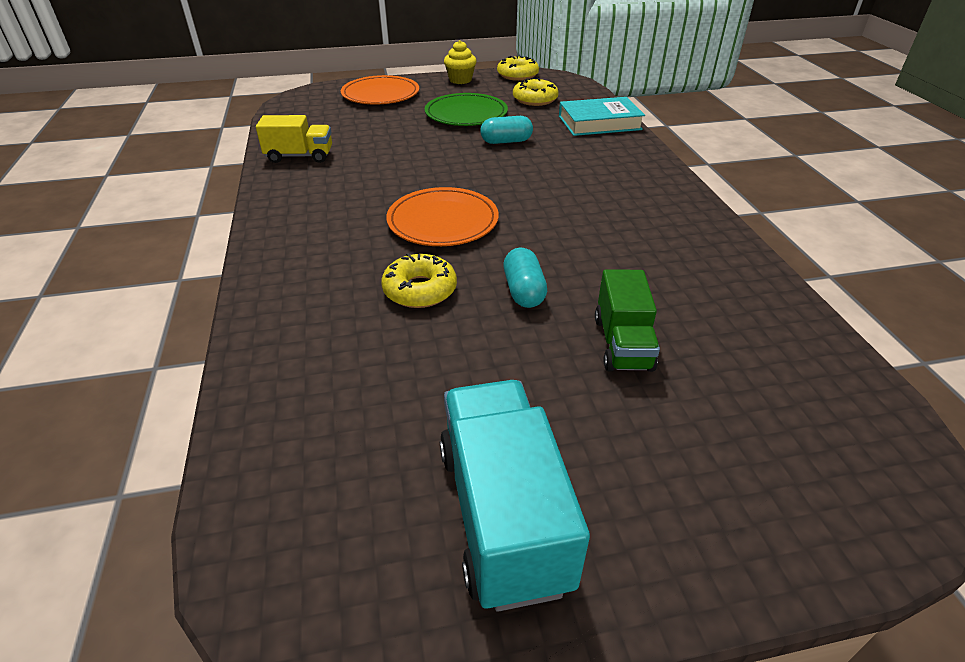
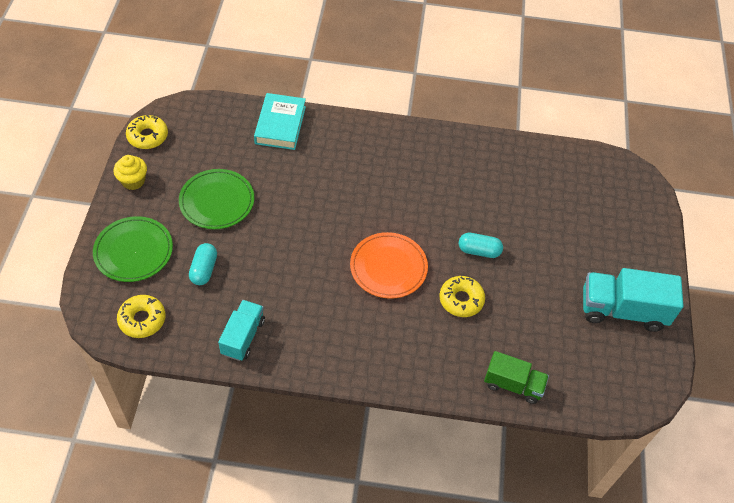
camera: 75 degrees left, 15 degrees up
yellow truck [256,115,332,163] -> turquoise truck [218,300,265,361]
orange plate [341,75,419,105] -> green plate [93,216,173,282]
turquoise capsule [480,116,533,144] -> turquoise capsule moved to [189,243,217,285]
yellow donut [513,78,559,106] -> yellow donut moved to [117,295,166,338]
green truck [595,269,660,372] -> green truck moved to [484,351,549,404]

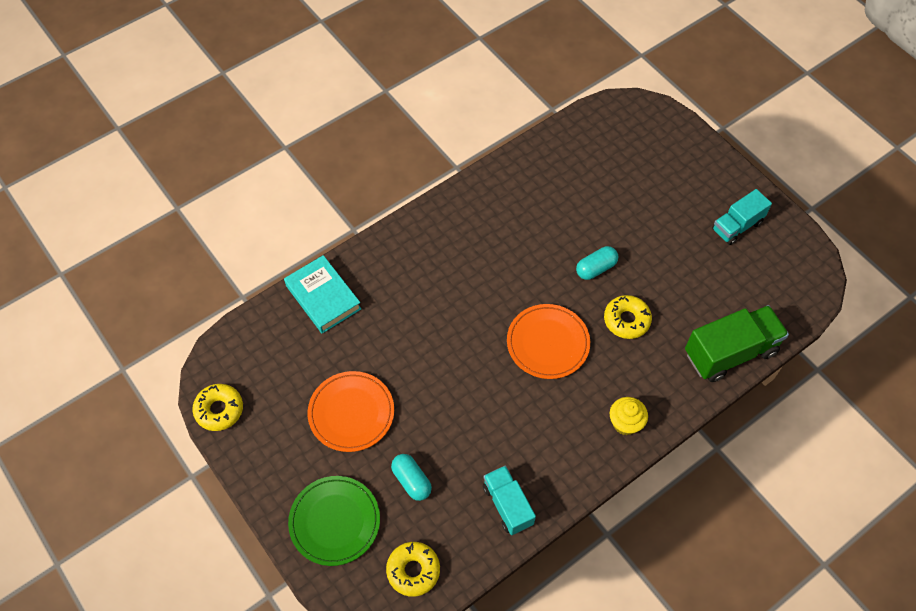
camera: 40 degrees left, 5 degrees up
yellow cupcake [113,155,147,190] -> yellow cupcake moved to [610,397,648,435]
green plate [179,169,254,229] -> orange plate [308,371,394,452]
green truck [484,351,549,404] -> green truck [685,305,789,382], size x1.58
turquoise truck [583,268,683,332] -> turquoise truck [712,189,772,245], size x0.63

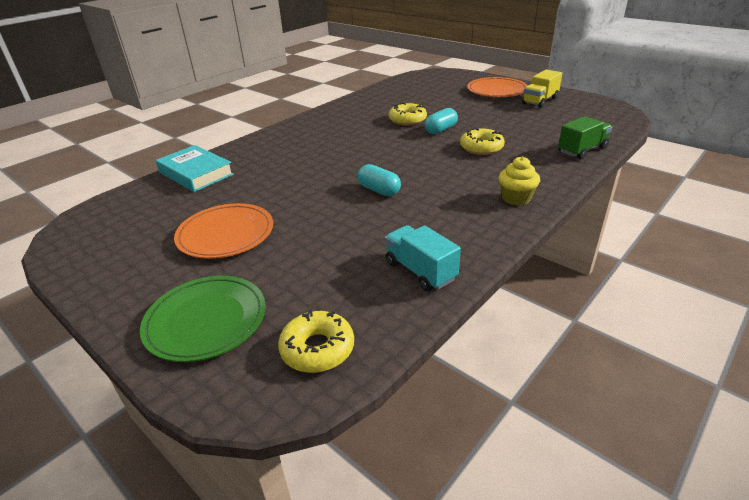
camera: 10 degrees left, 25 degrees down
yellow donut [192,384,243,431] -> yellow donut moved to [389,103,427,126]
turquoise capsule [391,454,432,501] -> turquoise capsule moved to [357,164,401,196]
orange plate [507,304,590,379] -> orange plate moved to [467,77,528,97]
green truck [685,305,789,382] -> green truck [558,116,612,159], size x0.63
turquoise truck [712,189,772,245] -> yellow truck [522,70,562,108]

